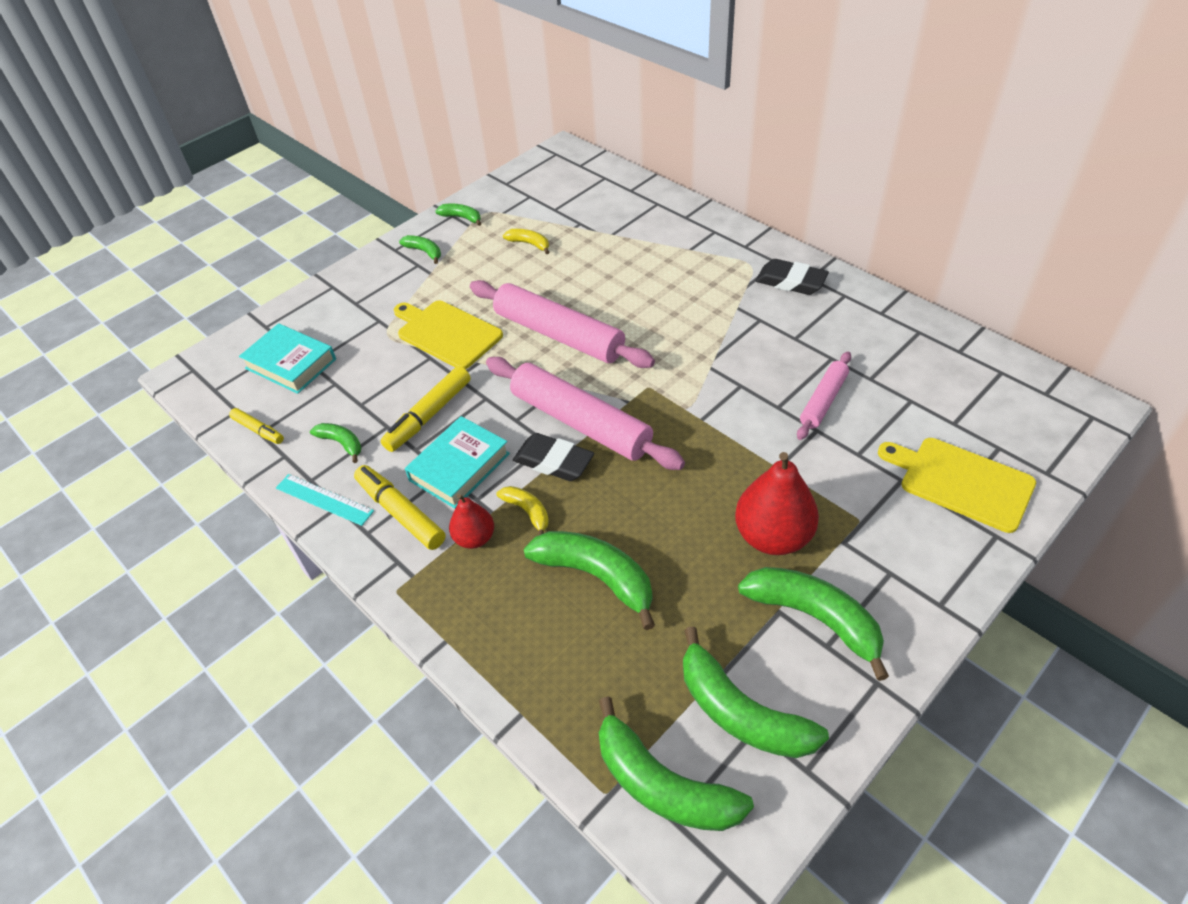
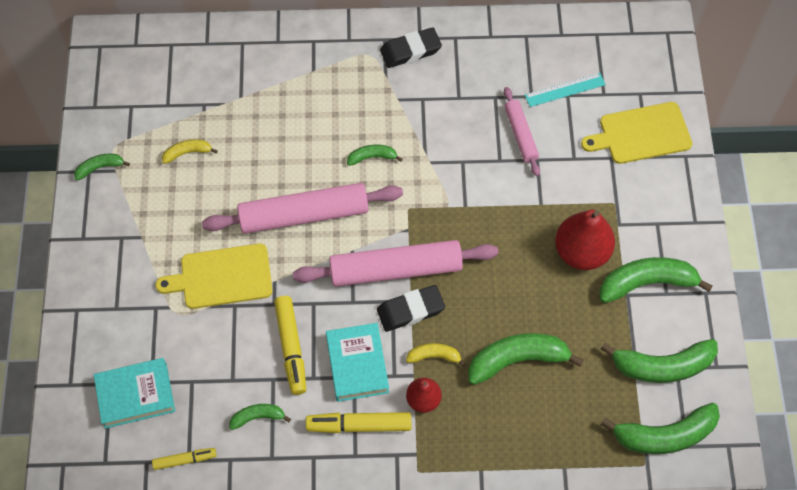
camera: 50 degrees left, 15 degrees up
turquoise ruler [276,474,374,526] -> turquoise ruler moved to [525,73,606,107]
green banana [399,235,441,264] -> green banana moved to [347,145,403,166]

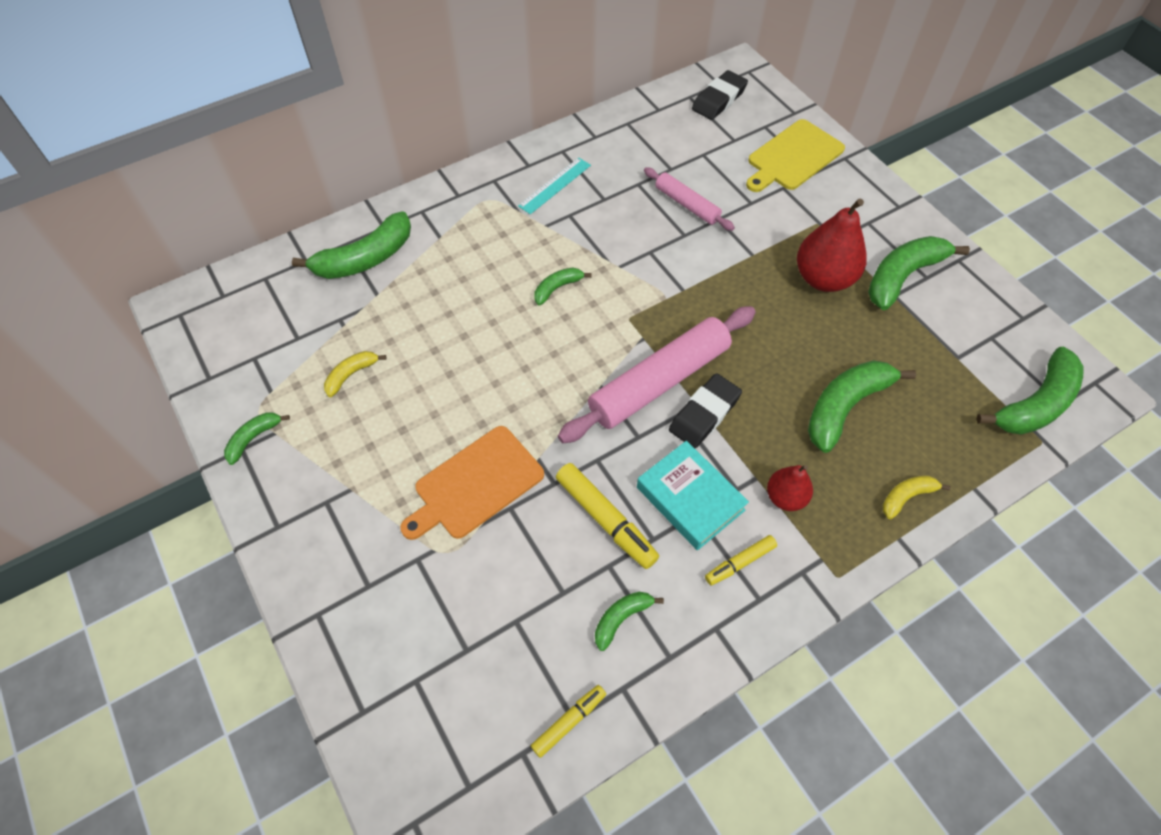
camera: 30 degrees left, 5 degrees down
turquoise book [94,358,175,429] -> none
yellow cutting board [156,244,272,309] -> orange cutting board [400,426,544,540]
pink rolling pin [202,183,403,234] -> none
yellow marker [306,412,411,433] -> yellow marker [705,535,777,586], size x0.60
black eraser [380,27,442,68] -> black eraser moved to [692,70,748,120]
yellow banana [406,343,466,367] -> yellow banana moved to [882,476,951,519]
turquoise ruler [525,73,606,107] -> turquoise ruler moved to [518,158,591,214]
green banana [601,339,718,383] -> green banana moved to [292,211,411,279]

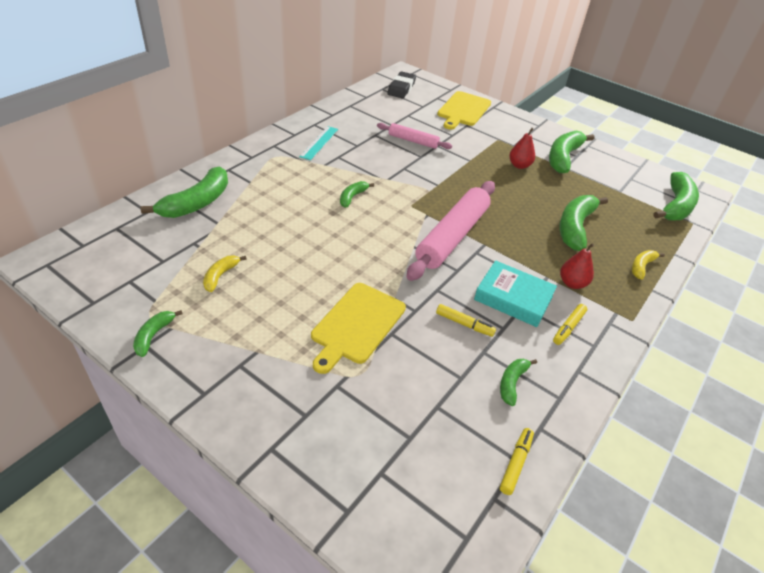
camera: 25 degrees left, 15 degrees down
orange cutting board [400,426,544,540] -> yellow cutting board [311,283,406,374]
yellow marker [556,463,659,569] -> yellow marker [436,304,496,337], size x0.60
black eraser [669,373,742,448] -> none
red pear [797,199,867,292] -> red pear [509,128,535,169], size x0.57

